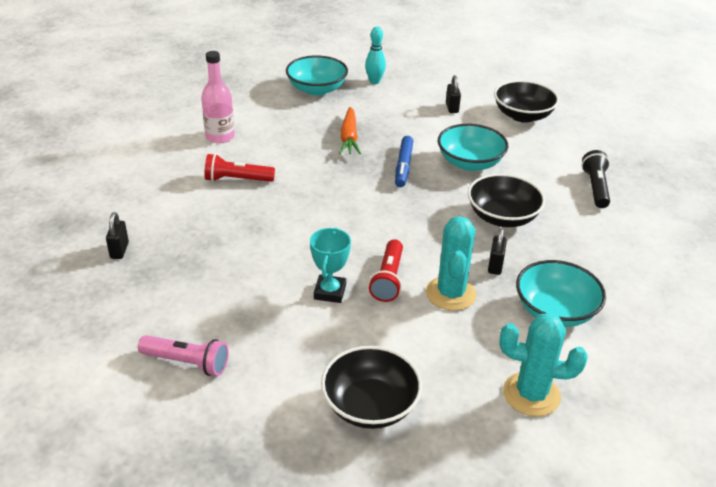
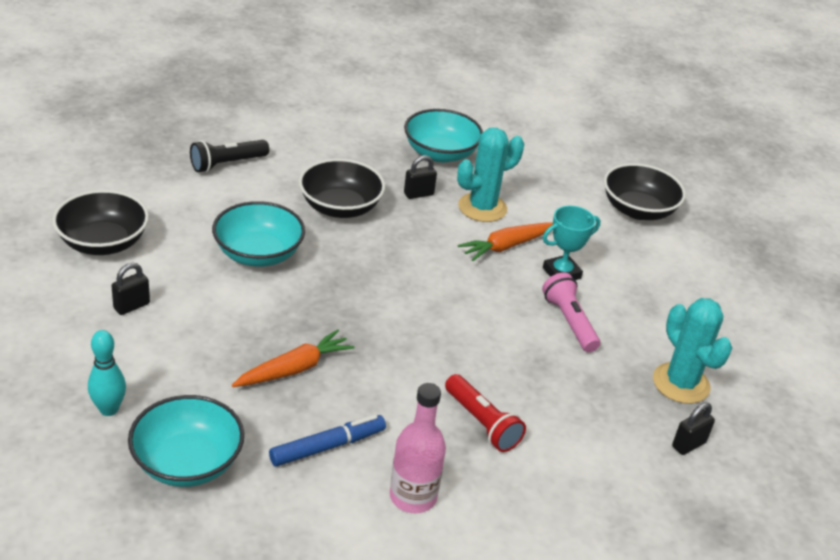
camera: 130 degrees left, 0 degrees up
pink flashlight [138,335,229,376] -> pink flashlight moved to [542,273,600,352]
red flashlight [369,239,403,302] -> orange carrot [458,223,553,261]
blue marker [395,136,413,187] -> blue marker moved to [269,415,386,467]
turquoise cactus [499,313,587,417] -> turquoise cactus moved to [653,298,732,404]

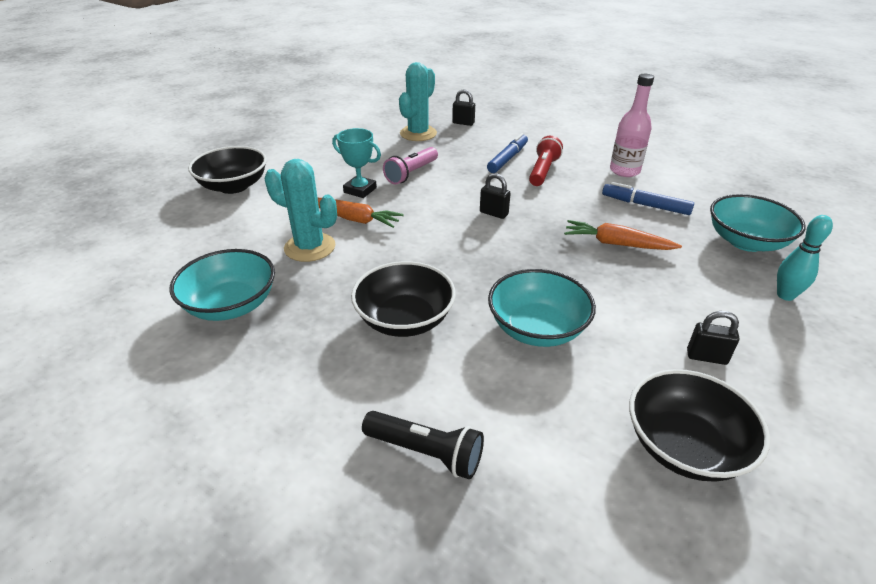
camera: 120 degrees left, 0 degrees up
black padlock [404,155,437,199] -> black padlock moved to [480,173,511,219]
none -> blue marker [487,133,528,173]

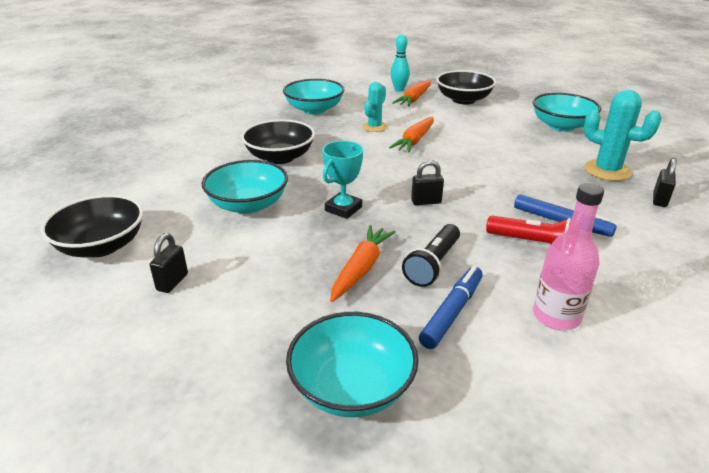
camera: 95 degrees right, 5 degrees down
turquoise cactus [265,159,337,262] -> turquoise cactus [362,82,387,132], size x0.65
turquoise trophy [332,128,381,198] -> turquoise trophy moved to [322,141,363,219]
black flashlight [362,411,484,480] -> black flashlight moved to [402,224,460,287]
pink flashlight [383,147,438,184] -> none
black padlock [480,173,511,219] -> black padlock turned 45 degrees clockwise [411,160,444,205]
turquoise bowling pin [777,215,833,301] -> turquoise bowling pin moved to [391,34,410,91]
none -> orange carrot [392,80,431,107]
none -> turquoise bowl [533,93,601,132]

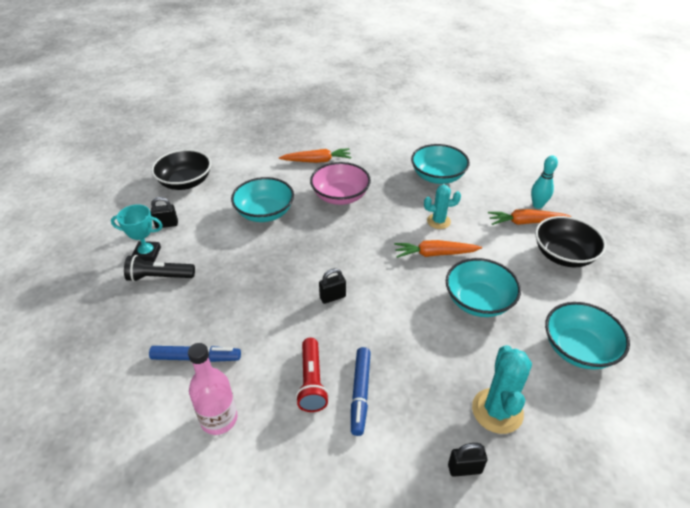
camera: 60 degrees right, 10 degrees up
black bowl [241,119,315,164] -> pink bowl [310,162,371,205]
turquoise bowl [286,312,418,417] -> turquoise bowl moved to [446,258,521,317]
turquoise trophy [322,141,363,219] -> turquoise trophy moved to [111,204,163,262]
orange carrot [330,225,396,302] -> orange carrot moved to [279,148,352,163]
black flashlight [402,224,460,287] -> black flashlight moved to [124,255,195,282]
black padlock [411,160,444,205] -> black padlock turned 75 degrees counterclockwise [319,268,346,304]

